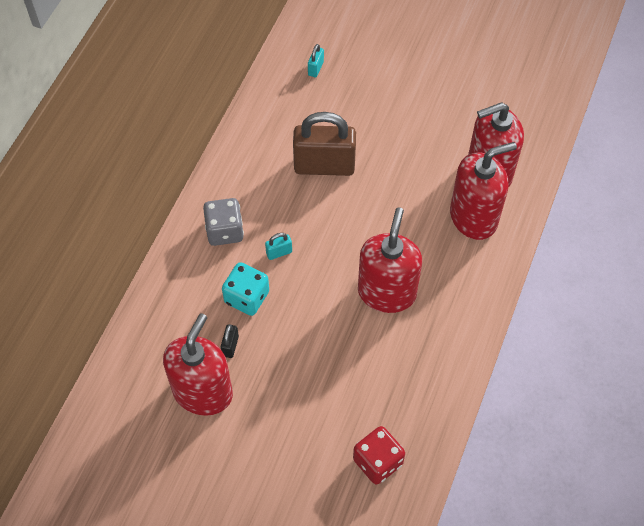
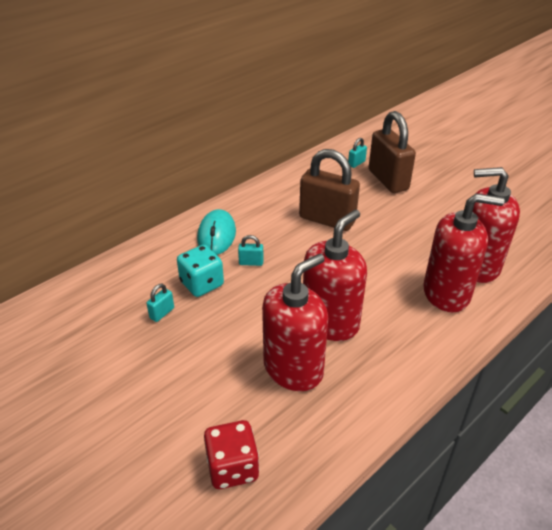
camera: 25 degrees right, 20 degrees down
red soap dispenser [163,313,233,416] -> red soap dispenser moved to [262,254,328,391]
grey dice [203,198,244,246] -> turquoise mouse [197,209,236,255]
black padlock [221,324,239,358] -> turquoise padlock [146,284,174,322]
none -> brown padlock [369,111,416,193]

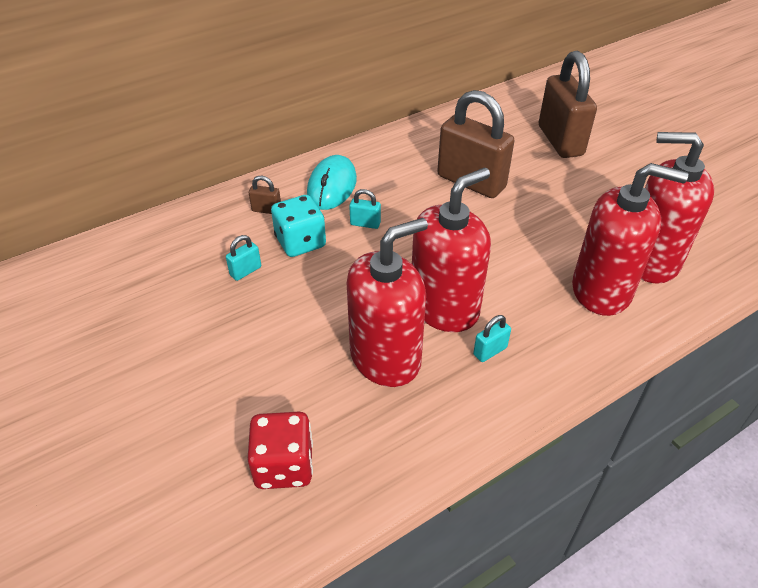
camera: 10 degrees right, 5 degrees up
turquoise padlock [348,138,367,168] -> turquoise padlock moved to [473,315,511,362]
none -> brown padlock [249,176,281,214]

